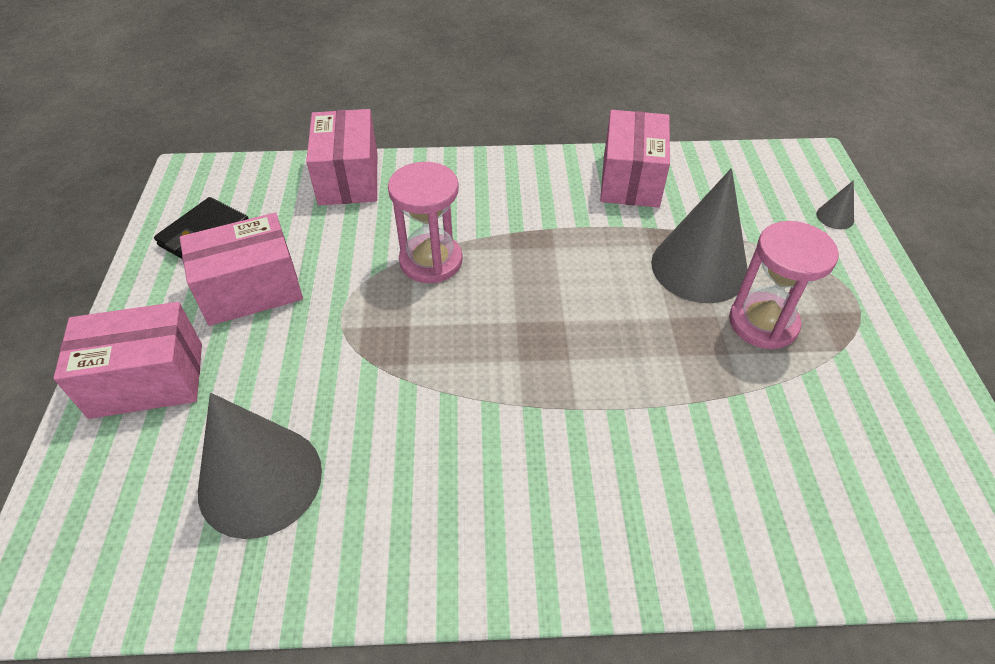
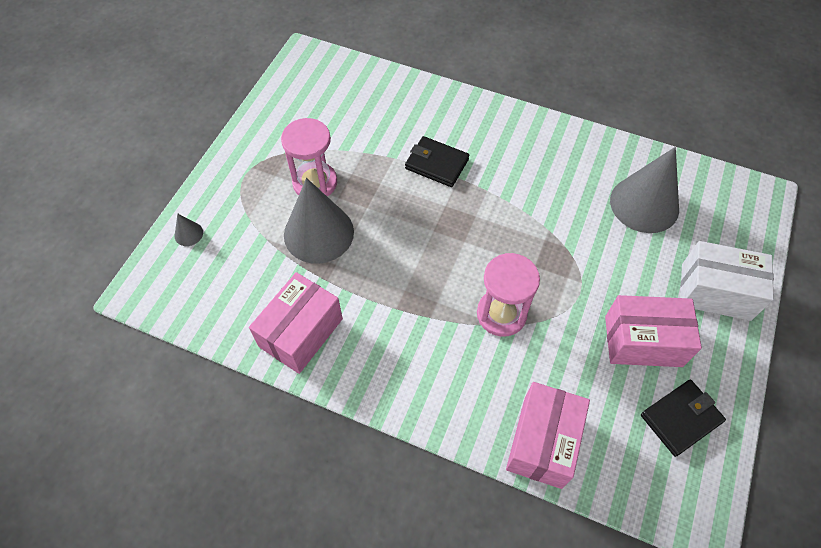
camera: 155 degrees left, 10 degrees up
pink box [53,302,202,419] -> white box [680,241,774,321]
none -> black wallet [405,136,469,187]

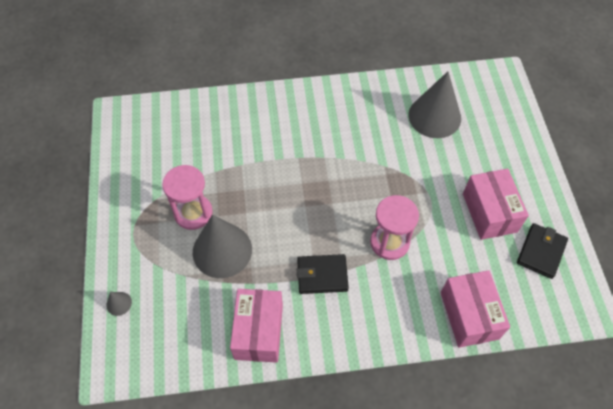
camera: 30 degrees left, 0 degrees up
black wallet [405,136,469,187] -> black wallet moved to [297,254,349,294]
pink box [605,295,702,367] -> pink box turned 75 degrees counterclockwise [463,169,529,240]
white box [680,241,774,321] -> none

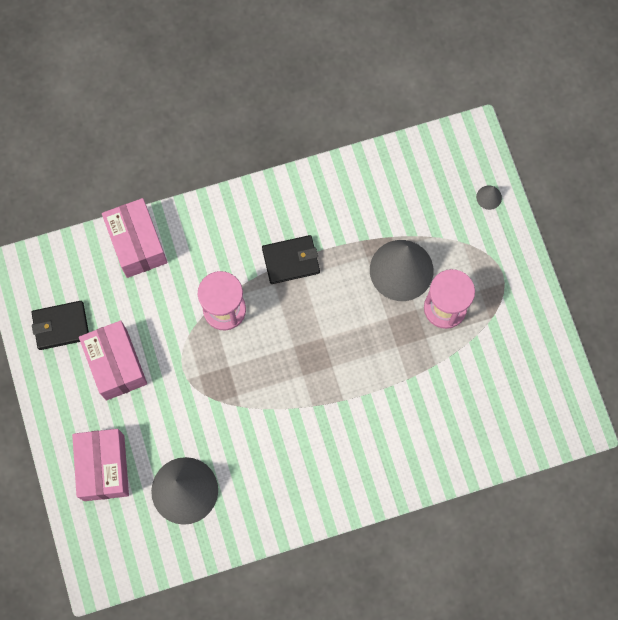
camera: 170 degrees right, 15 degrees up
pink box [230,289,283,363] -> pink box moved to [72,429,129,501]
black wallet [517,223,568,279] -> black wallet turned 60 degrees clockwise [31,301,89,350]

